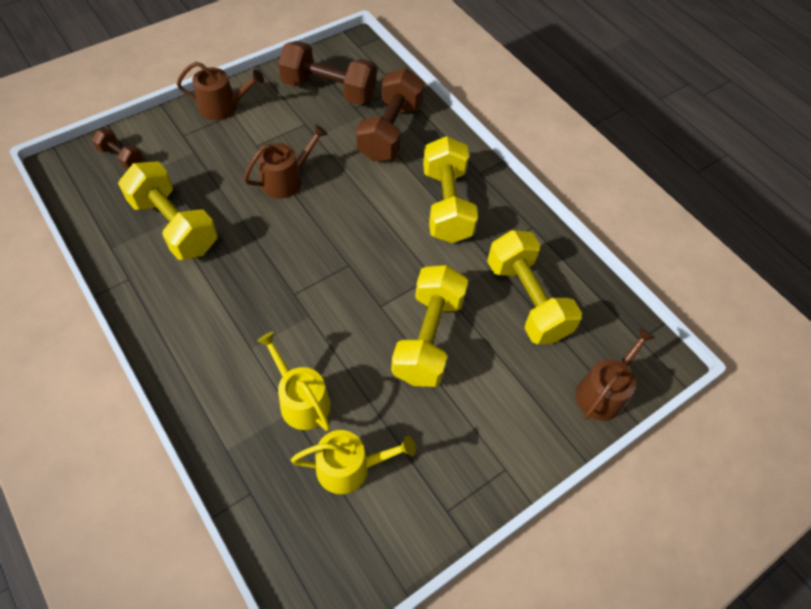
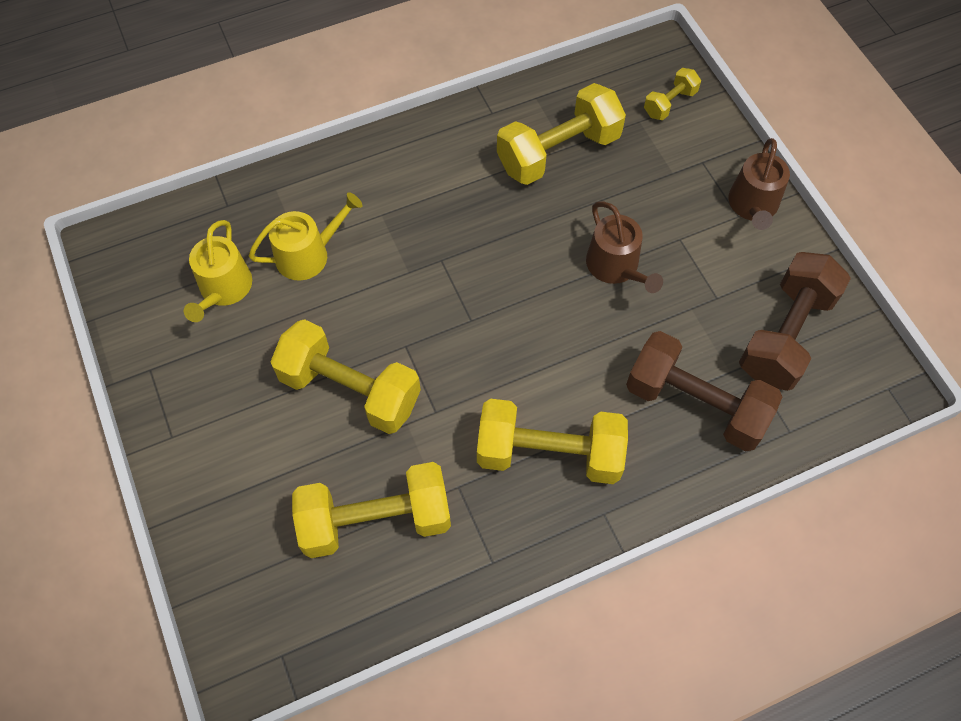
camera: 105 degrees right, 5 degrees up
brown dumbbell [92,129,143,170] -> yellow dumbbell [644,68,701,120]
brown watering can [576,327,656,421] -> none

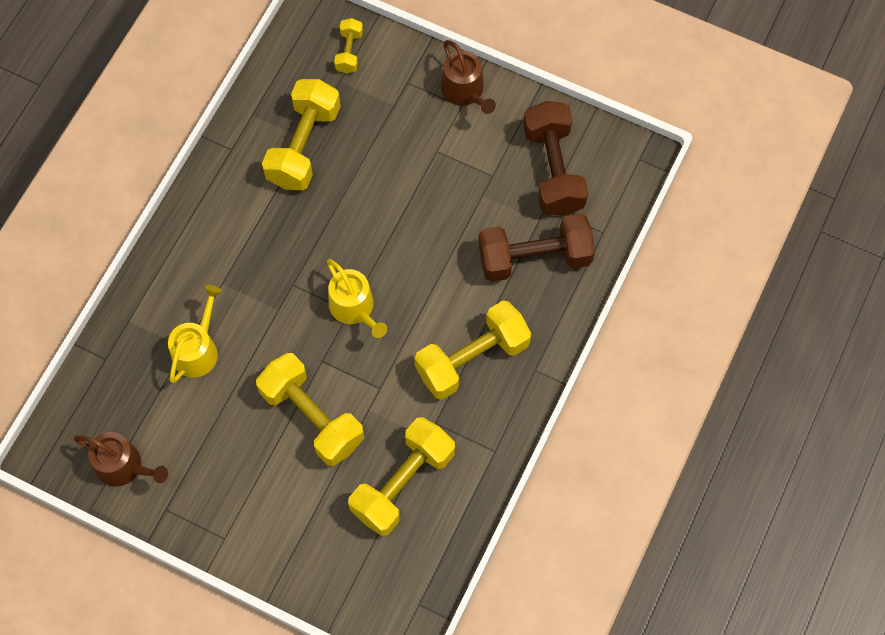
camera: 40 degrees left, 5 degrees up
yellow watering can [184,220,252,322] -> yellow watering can moved to [326,259,387,338]
yellow dumbbell [271,319,421,434] -> yellow dumbbell turned 60 degrees clockwise [256,353,364,466]
brown watering can [586,202,663,293] -> brown watering can moved to [74,432,168,487]

